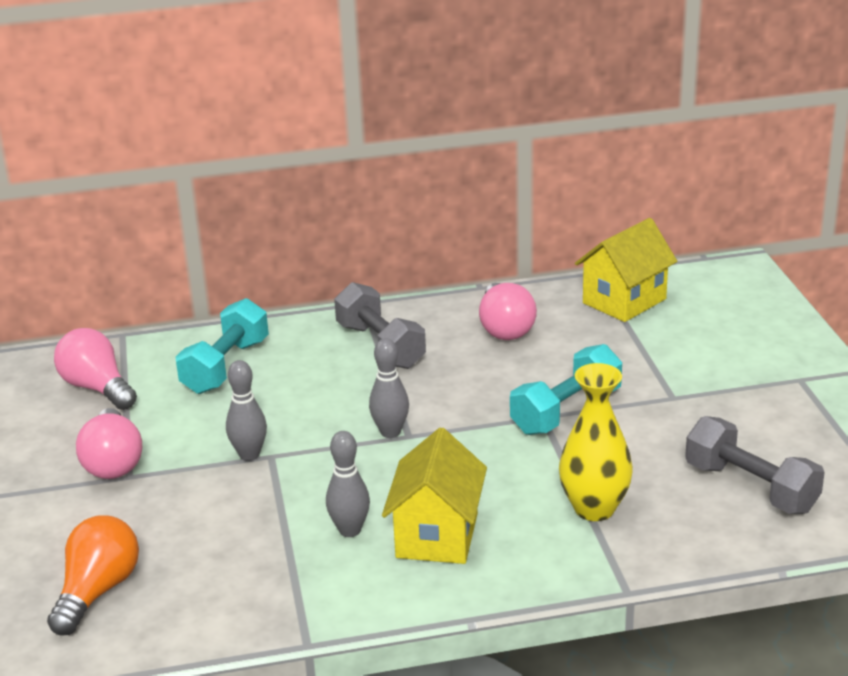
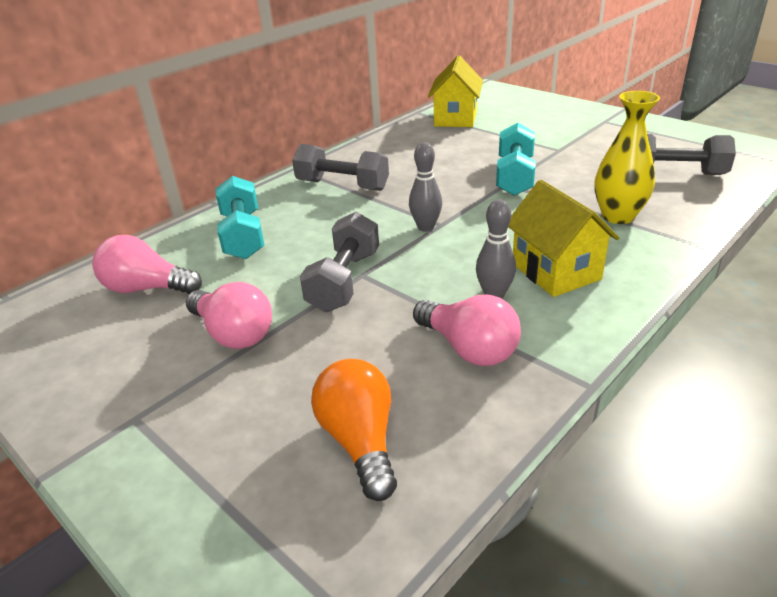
camera: 35 degrees left, 5 degrees up
grey bowling pin [226,360,267,461] -> grey dumbbell [300,212,379,312]
pink light bulb [479,283,537,340] -> pink light bulb moved to [413,294,521,366]

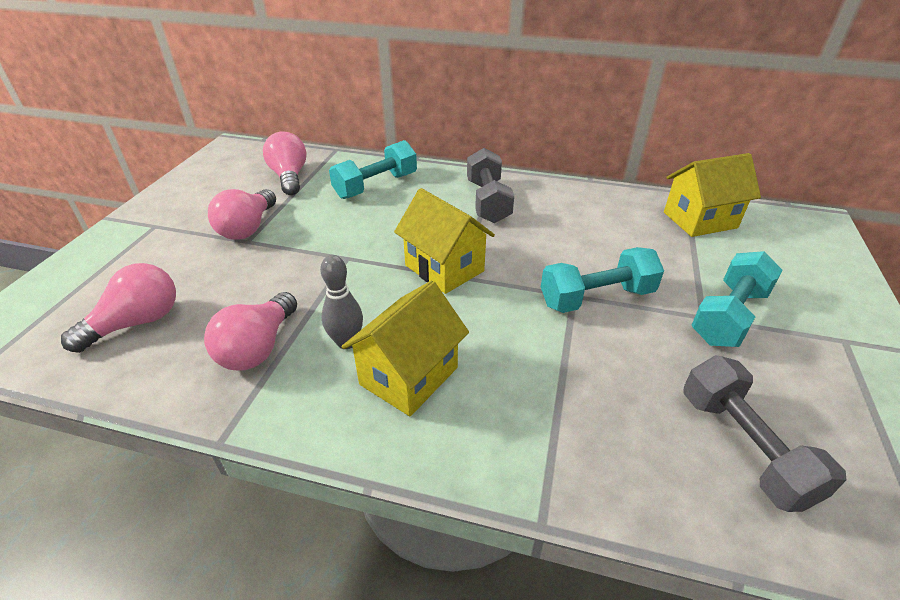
camera: 60 degrees right, 5 degrees up
grey dumbbell [300,212,379,312] -> none
orange light bulb [311,359,397,501] -> pink light bulb [61,263,176,353]
grey bowling pin [409,142,442,232] -> yellow house [394,188,495,294]
yellow vase [594,91,660,224] -> none
none -> turquoise dumbbell [691,251,783,347]

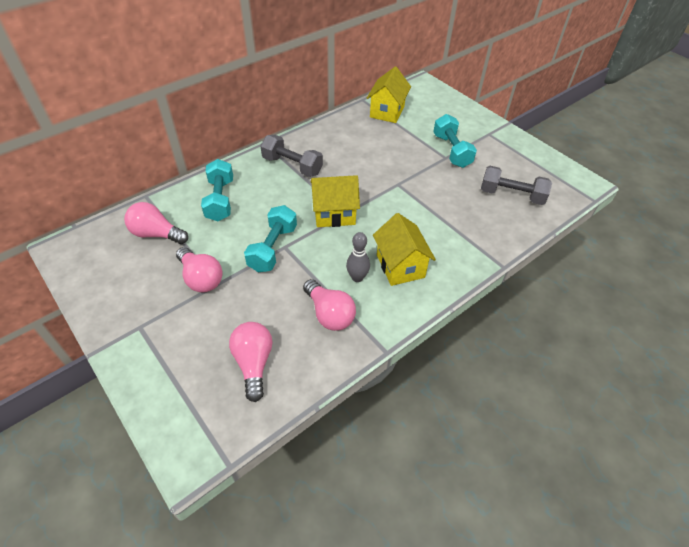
camera: 55 degrees left, 10 degrees up
turquoise dumbbell [541,247,664,313] -> turquoise dumbbell moved to [244,205,297,272]

